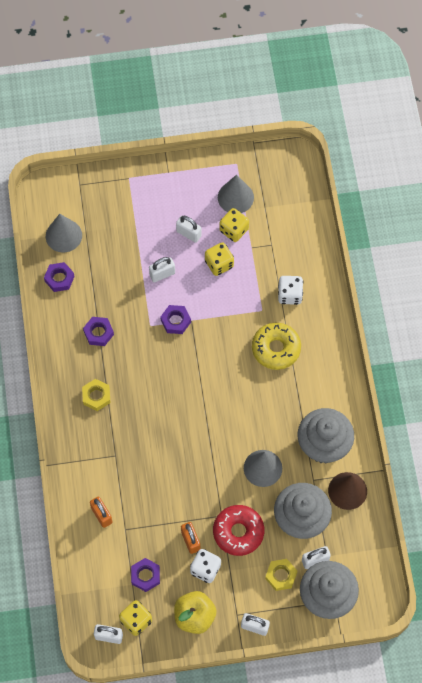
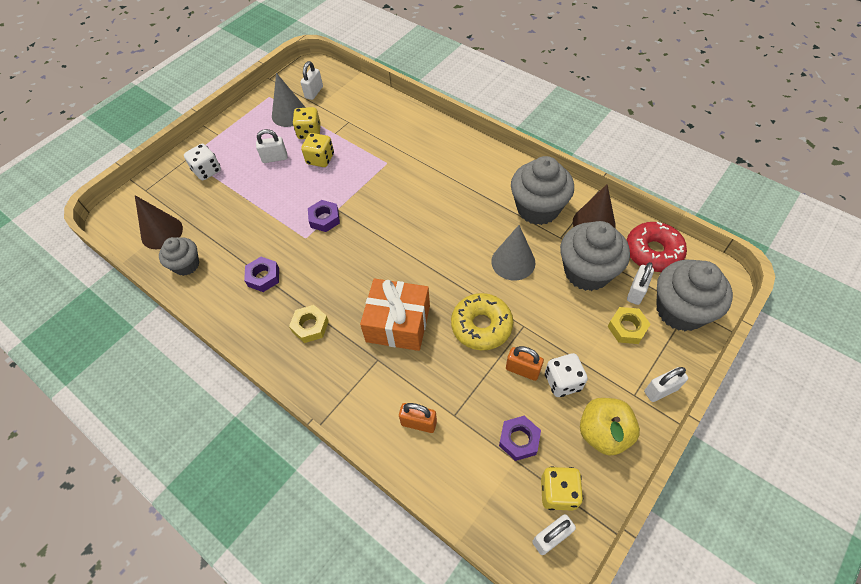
camera: 40 degrees left, 10 degrees down
purple nut [44,262,75,292] -> grey cupcake [159,237,199,276]
grey cone [46,214,82,252] -> brown cone [135,195,183,249]
white padlock [149,257,175,282] -> white padlock moved to [300,61,323,100]
red donut [213,505,264,556] -> red donut moved to [627,222,687,272]
yellow donut [252,323,301,370] -> yellow donut moved to [451,293,513,350]
white dice [278,276,303,305] -> white dice moved to [184,144,221,180]
none -> orange gift [360,278,430,351]

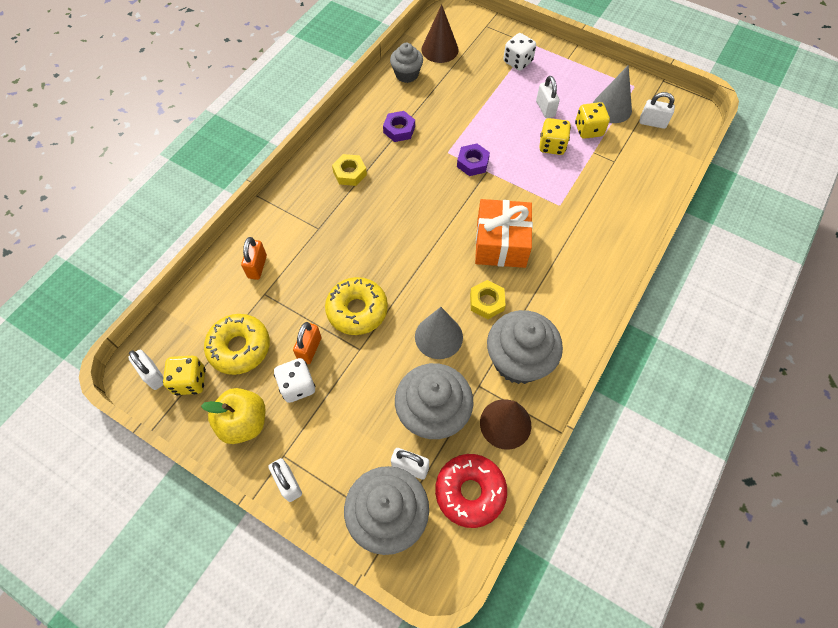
camera: 80 degrees right, 5 degrees up
orange gift [360,278,430,351] -> orange gift moved to [475,199,533,268]
purple nut [499,416,541,461] -> yellow donut [204,314,270,375]
yellow nut [608,307,651,344] -> yellow nut moved to [470,280,506,319]

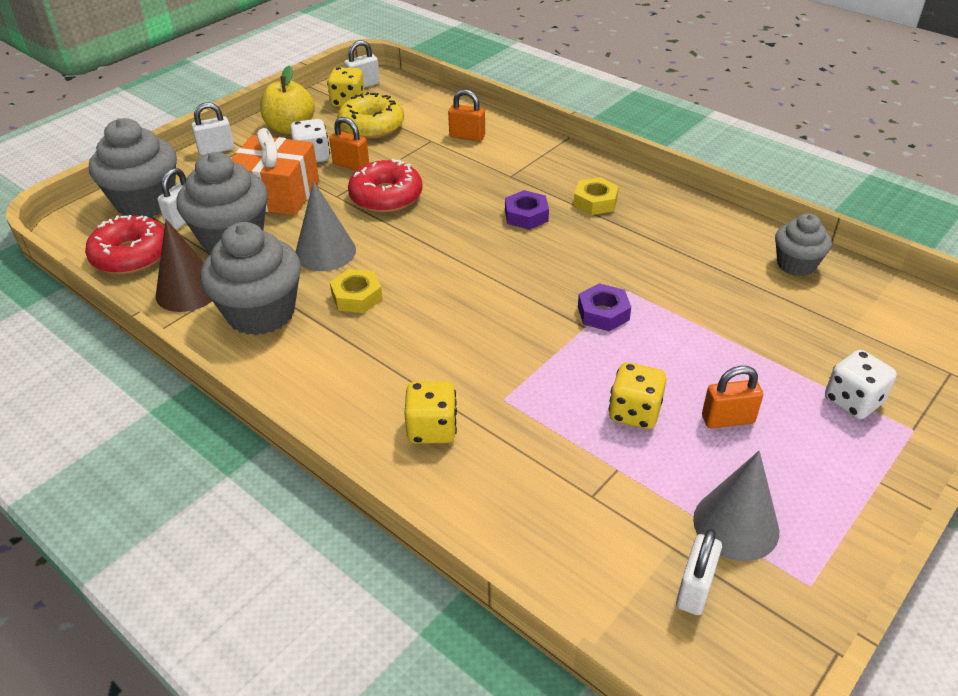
camera: 100 degrees right, 20 degrees down
yellow donut [325,277,388,335] -> red donut [348,159,423,213]
purple nut [383,111,415,142] -> purple nut moved to [505,190,549,230]
brown cone [422,4,459,63] -> none
orange gift [475,199,533,268] -> orange gift moved to [232,128,319,215]
white padlock [536,76,560,118] -> orange padlock [702,366,763,429]
yellow dice [575,102,610,139] -> yellow dice moved to [404,381,457,444]

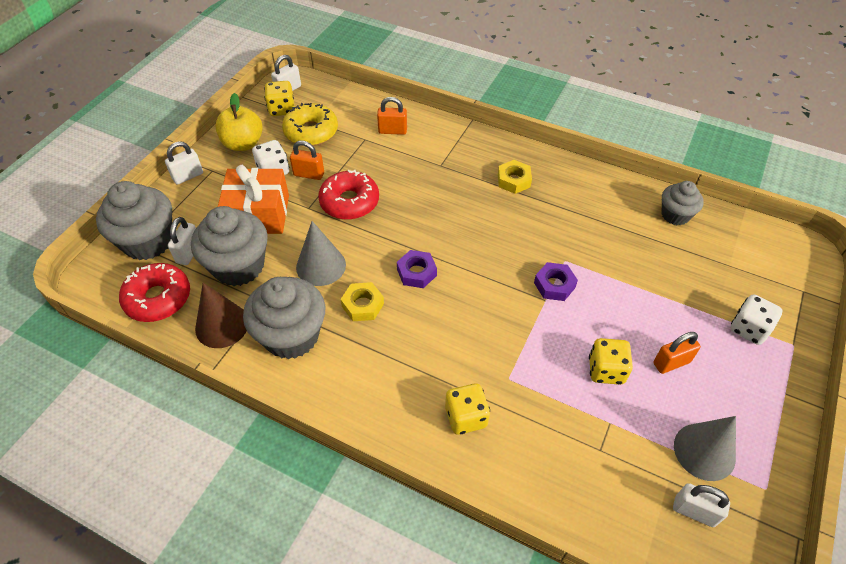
camera: 15 degrees left, 10 degrees up
purple nut [505,190,549,230] -> purple nut moved to [397,250,437,288]
white padlock [676,529,722,615] -> white padlock turned 75 degrees counterclockwise [673,483,730,527]

